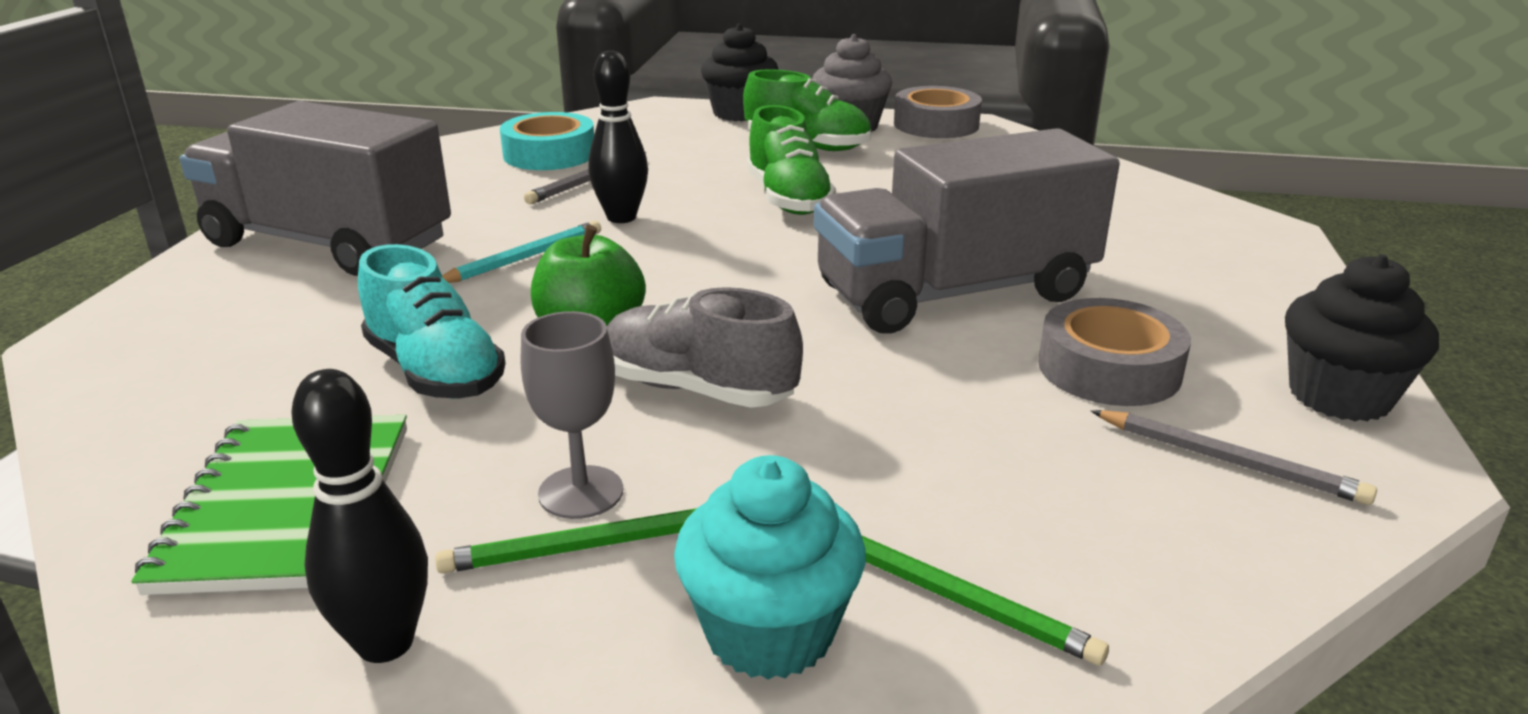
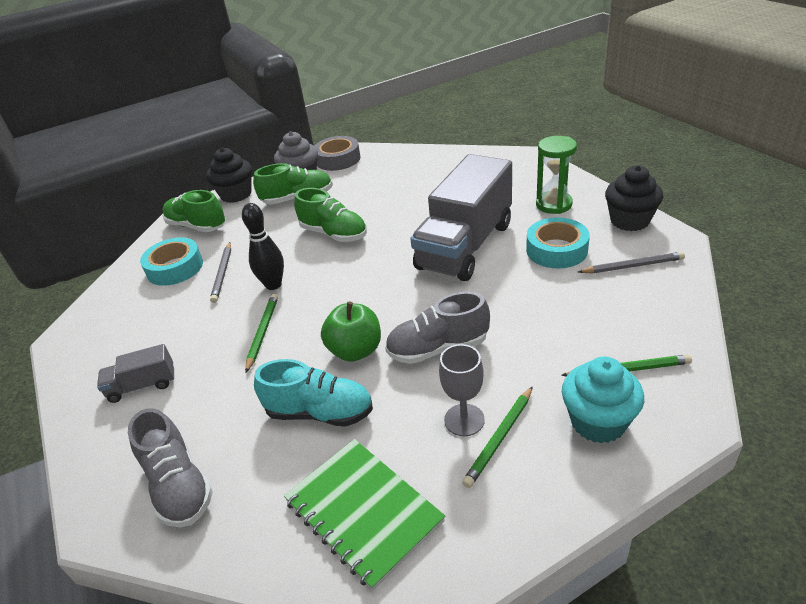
camera: 35 degrees left, 10 degrees up
grey truck [180,101,451,276] -> grey truck [97,344,174,403], size x0.44
black bowling pin [291,369,428,663] -> none
turquoise pencil [442,221,601,283] -> green pencil [245,294,278,373]
grey tape [1038,298,1191,406] -> turquoise tape [526,217,590,269]
none -> grey shoe [128,408,213,528]
none -> green shoe [162,190,226,232]
none -> green hourglass [536,136,577,214]

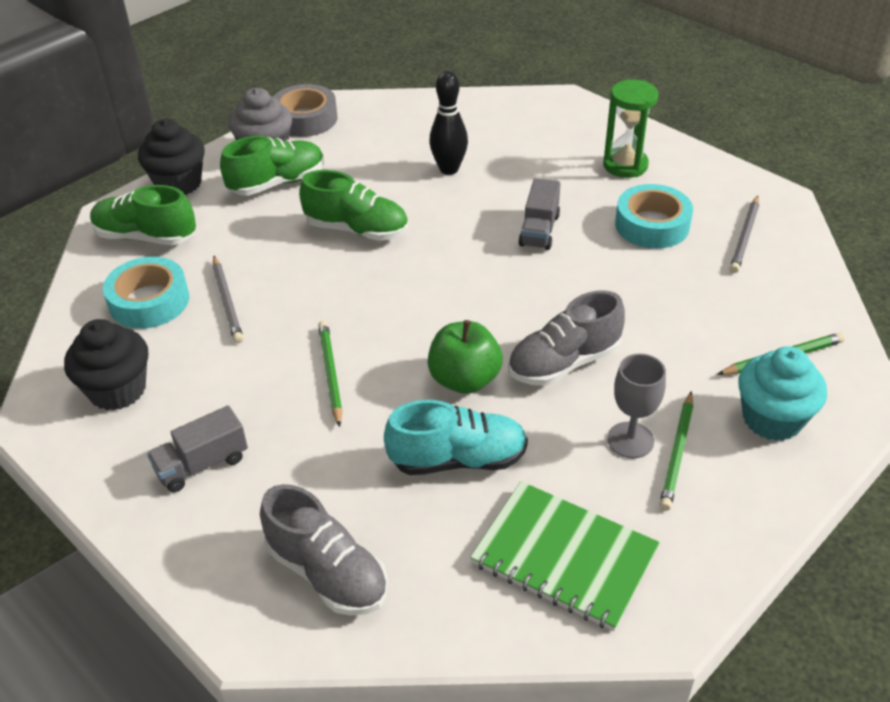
camera: 20 degrees left, 5 degrees up
black bowling pin [242,203,284,290] -> black bowling pin moved to [429,71,468,175]
grey truck [410,154,512,281] -> grey truck [519,178,561,250], size x0.44
grey pencil [578,252,685,273] -> grey pencil turned 135 degrees clockwise [730,196,759,273]
black cupcake [605,165,663,231] -> black cupcake moved to [64,319,148,411]

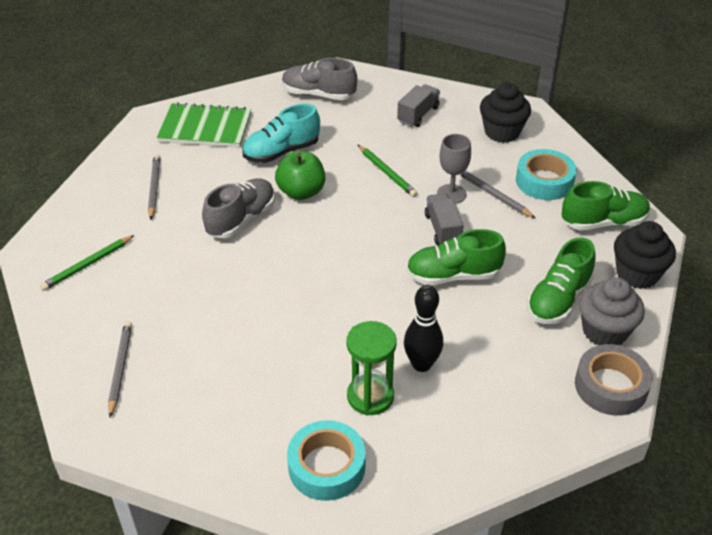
camera: 155 degrees right, 0 degrees up
grey truck [519,178,561,250] -> grey truck moved to [425,193,464,245]
green hourglass [603,80,659,178] -> green hourglass moved to [346,321,397,416]
grey goblet [607,353,666,458] -> grey goblet moved to [437,134,471,204]
turquoise tape [615,184,693,248] -> turquoise tape moved to [287,420,366,501]
green pencil [659,391,693,511] -> grey pencil [148,154,160,220]
turquoise cupcake [738,346,827,441] -> none

